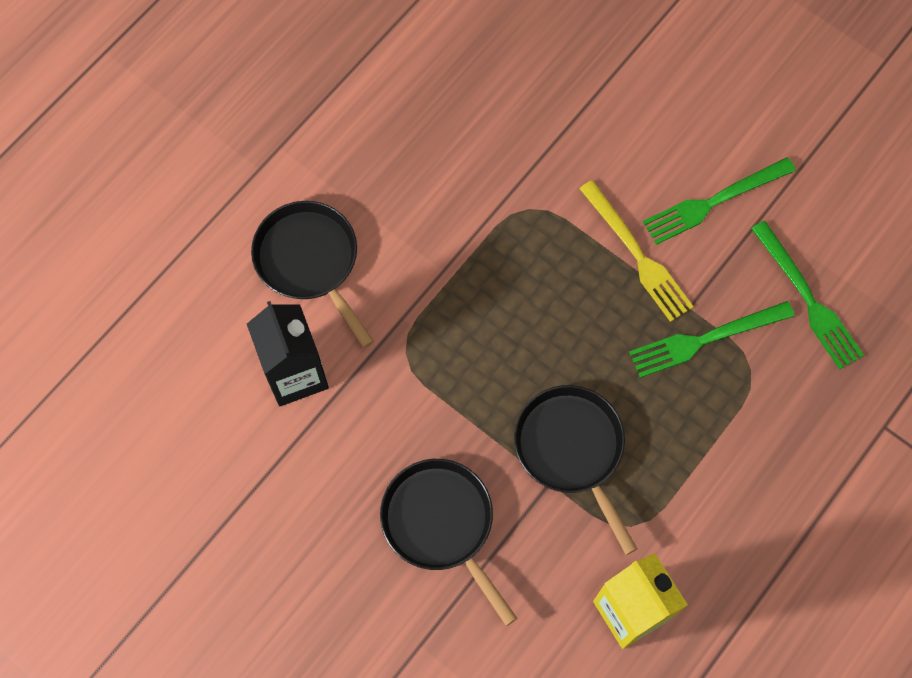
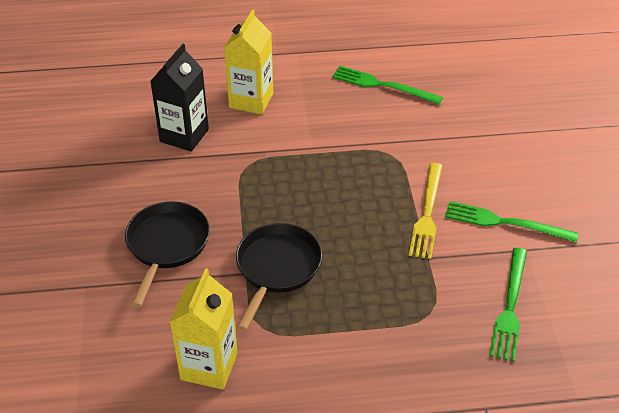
camera: 45 degrees right, 25 degrees down
black pan [251,201,374,348] -> yellow carton [224,10,273,115]
green fork [629,301,795,378] -> green fork moved to [332,66,443,104]

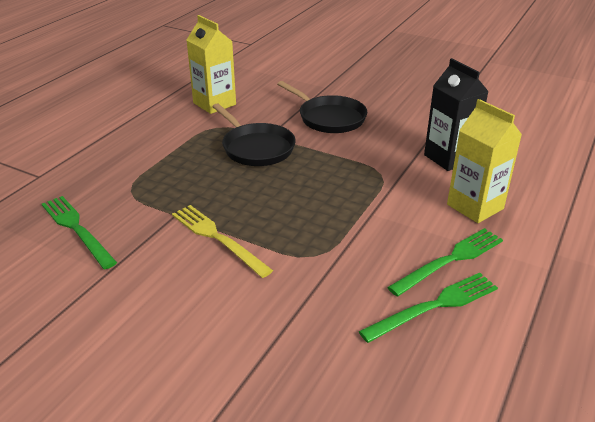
camera: 125 degrees right, 10 degrees down
green fork [445,201,579,243] -> green fork moved to [387,228,503,297]

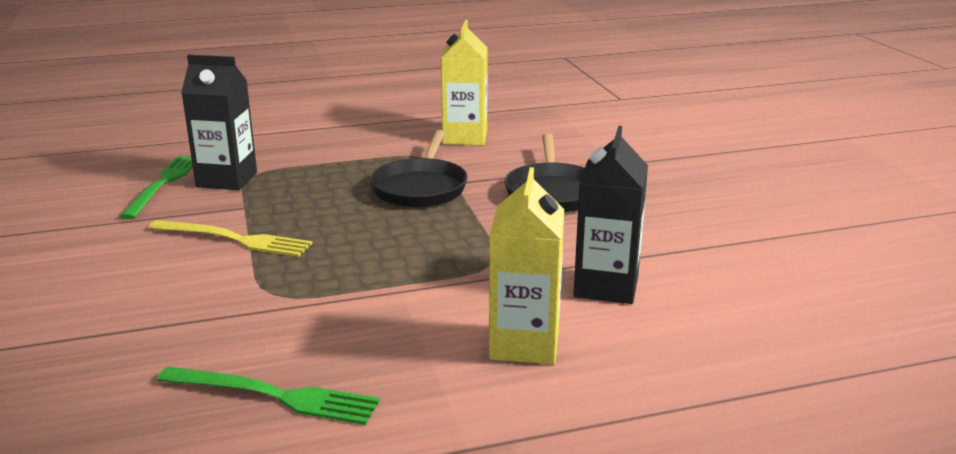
camera: 45 degrees right, 10 degrees down
yellow fork [172,205,273,278] -> yellow fork turned 105 degrees clockwise [148,220,312,257]
green fork [387,228,503,297] -> none
none -> black carton [181,55,257,190]

